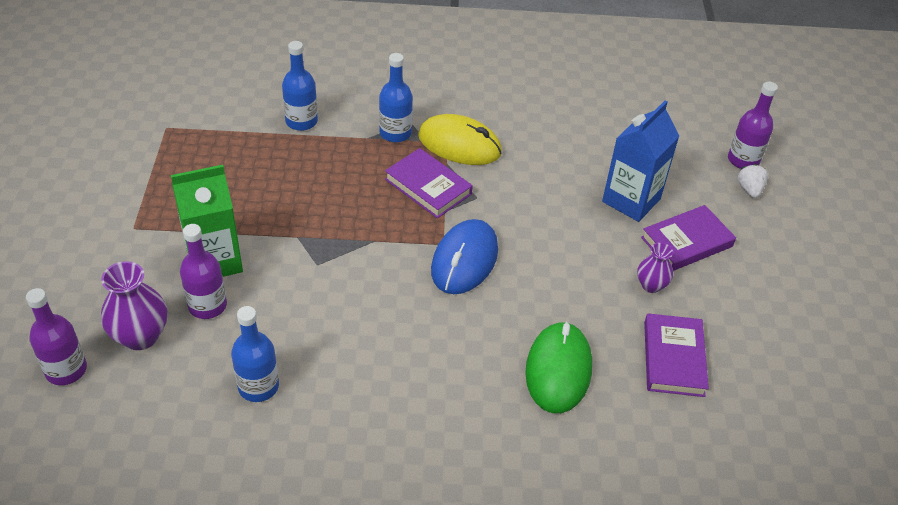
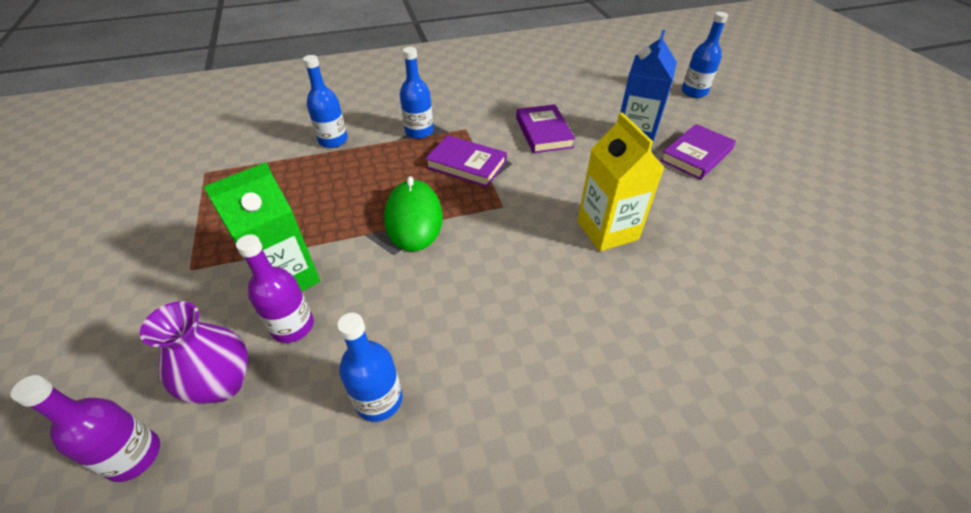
camera: 15 degrees left, 0 degrees up
yellow mouse [418,114,502,165] -> none
blue mouse [431,219,498,294] -> none
green mouse [525,321,592,413] -> green mouse moved to [384,176,443,252]
purple vase [637,243,673,293] -> none
purple book [644,313,709,397] -> purple book moved to [516,104,576,153]
purple bottle [728,82,778,169] -> blue bottle [682,12,728,98]
white strawberry [738,164,768,198] -> none
none -> yellow carton [577,112,664,251]

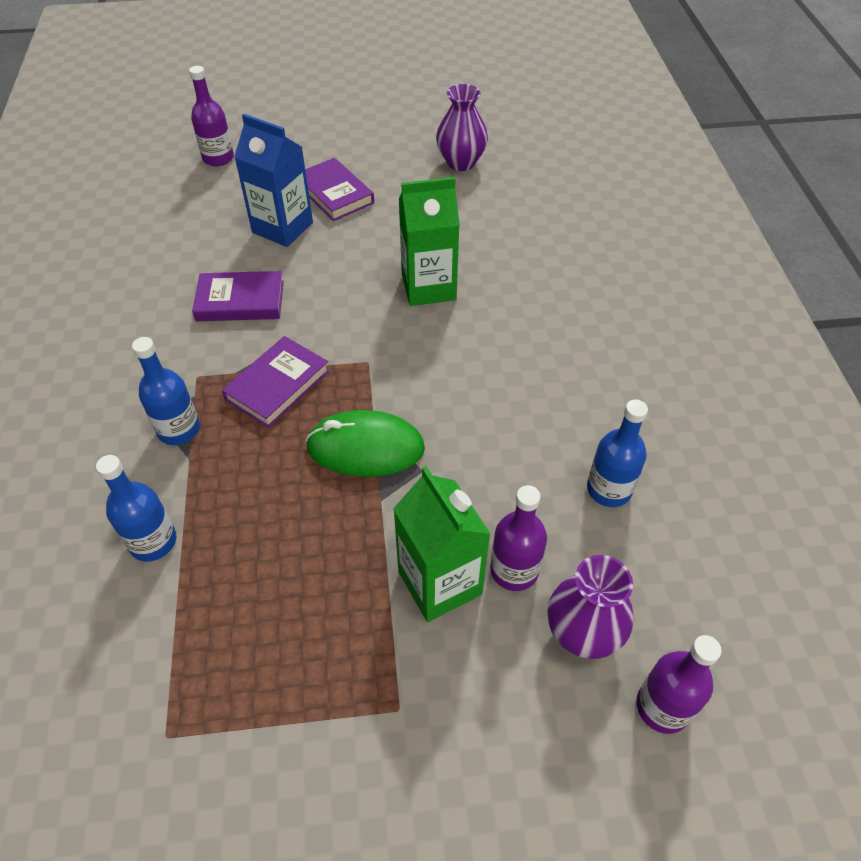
camera: 80 degrees left, 5 degrees up
yellow carton [577,112,664,251] -> green carton [399,177,460,306]
blue bottle [682,12,728,98] -> purple bottle [189,66,234,166]
none -> purple vase [436,84,488,171]

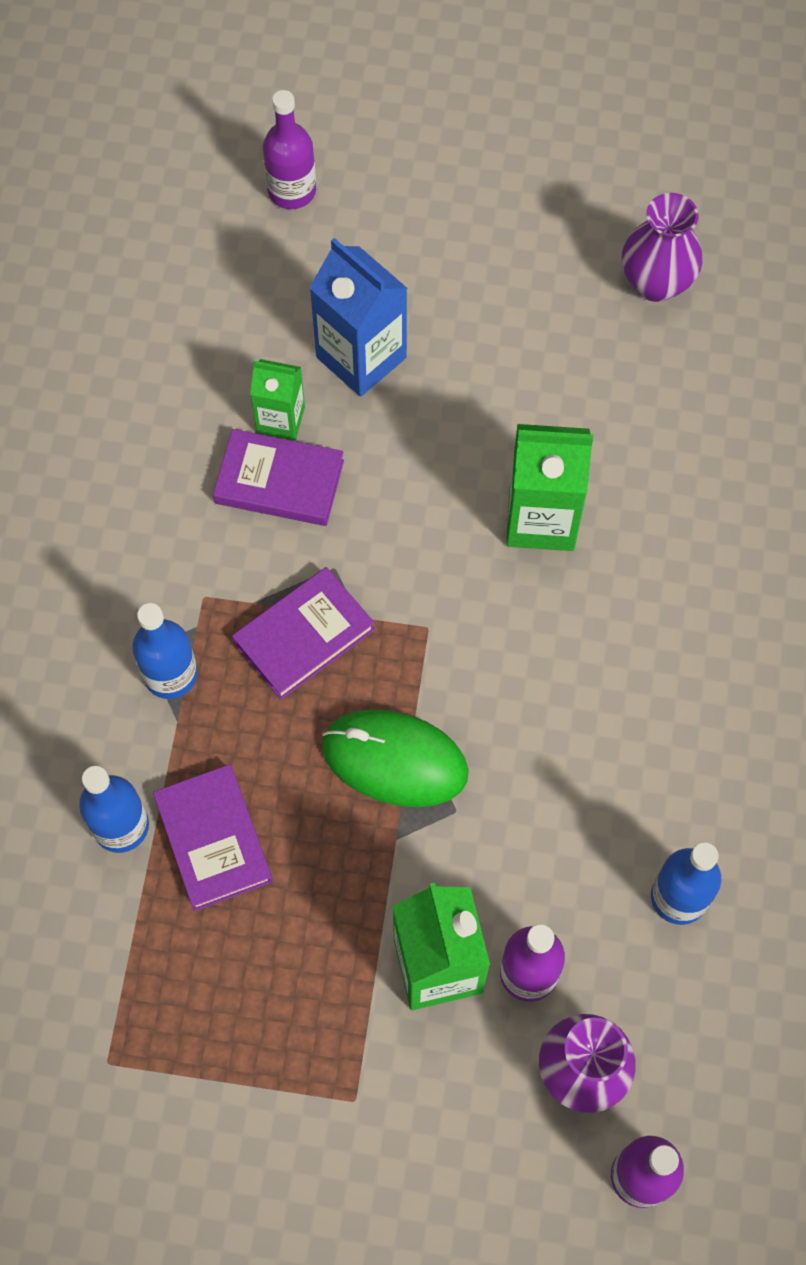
camera: 15 degrees right, 15 degrees up
purple book [305,158,374,221] -> purple book moved to [153,764,273,911]
none -> green carton [250,359,305,441]

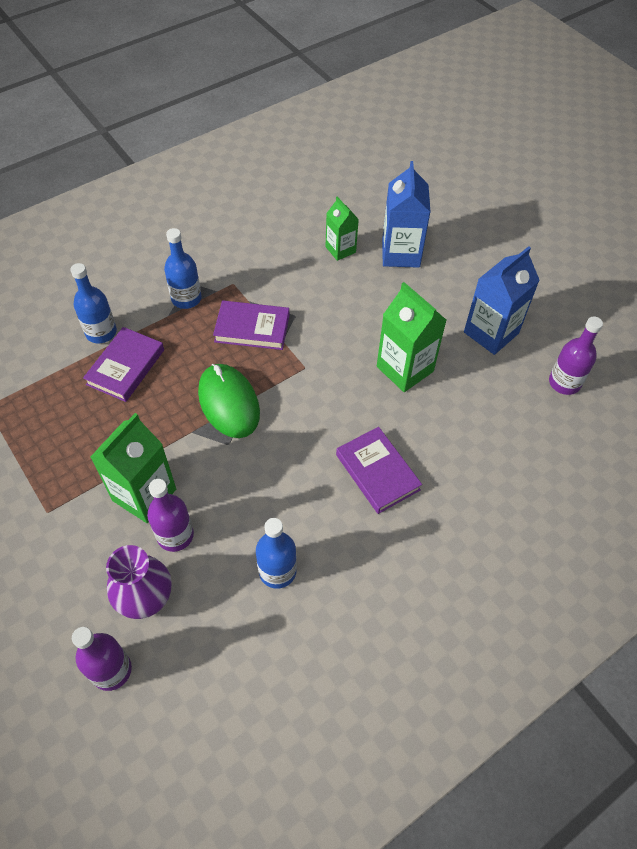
camera: 45 degrees right, 10 degrees down
purple book [213,429,344,526] -> purple book moved to [336,427,422,514]
purple bottle [263,90,316,209] -> purple bottle moved to [549,317,603,395]
purple vase [622,193,702,302] -> none
none -> blue carton [464,246,540,355]

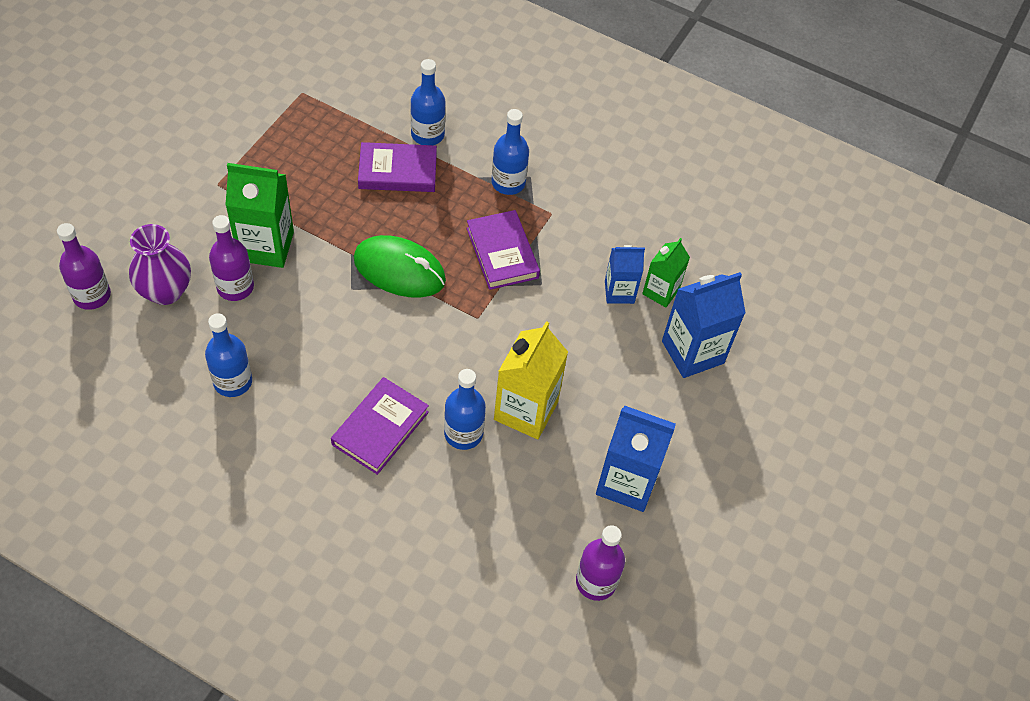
camera: 60 degrees right, 0 degrees up
green mouse [198,364,260,438] -> green mouse turned 75 degrees clockwise [354,235,446,298]
green carton [377,282,447,392] -> yellow carton [494,321,568,439]
none -> blue bottle [444,369,486,450]
none -> blue carton [605,245,645,304]

